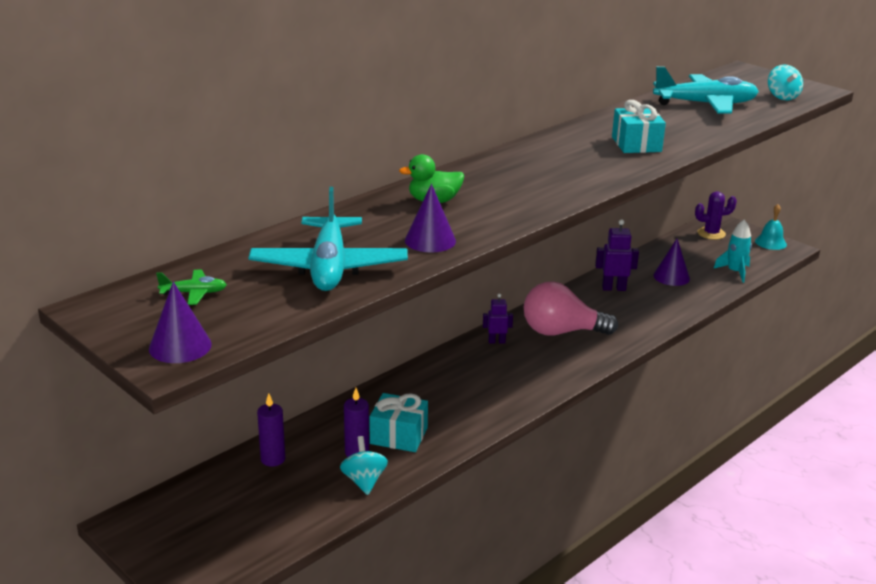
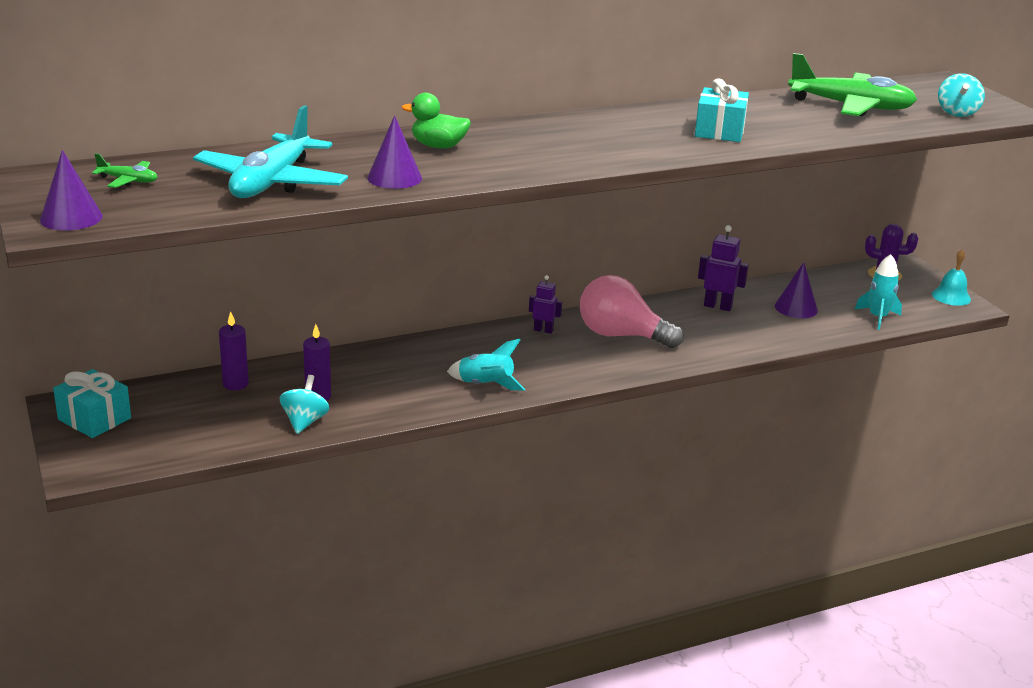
camera: 20 degrees right, 0 degrees up
turquoise gift [369,393,428,452] -> turquoise gift moved to [53,369,131,438]
turquoise plane [653,66,759,113] -> green plane [788,53,917,116]
none -> turquoise rocket [447,339,525,391]

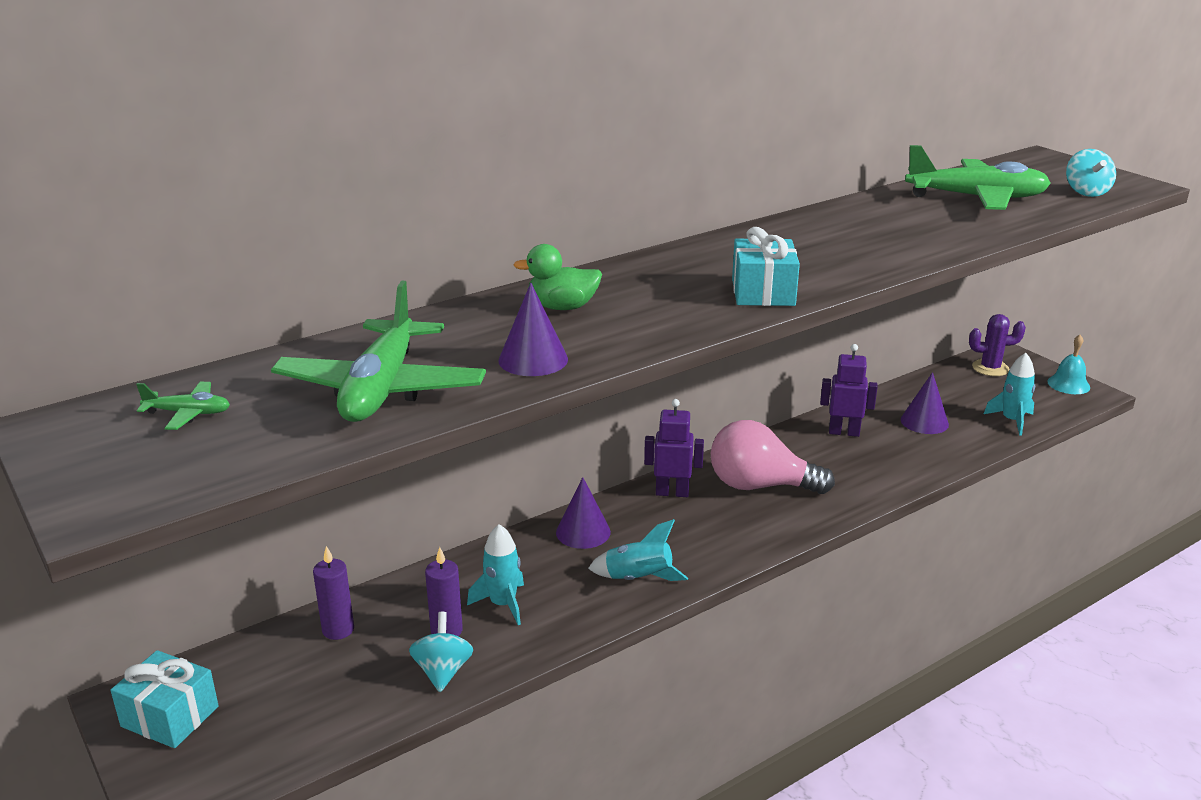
camera: 10 degrees left, 0 degrees up
purple cone [40,150,103,231] -> purple cone moved to [556,477,611,549]
turquoise plane [193,105,348,198] -> green plane [271,281,486,422]
purple robot [529,275,562,334] -> purple robot [644,399,704,497], size x1.51
turquoise gift [695,78,749,142] -> turquoise gift moved to [732,227,800,306]
none -> turquoise rocket [467,524,524,625]

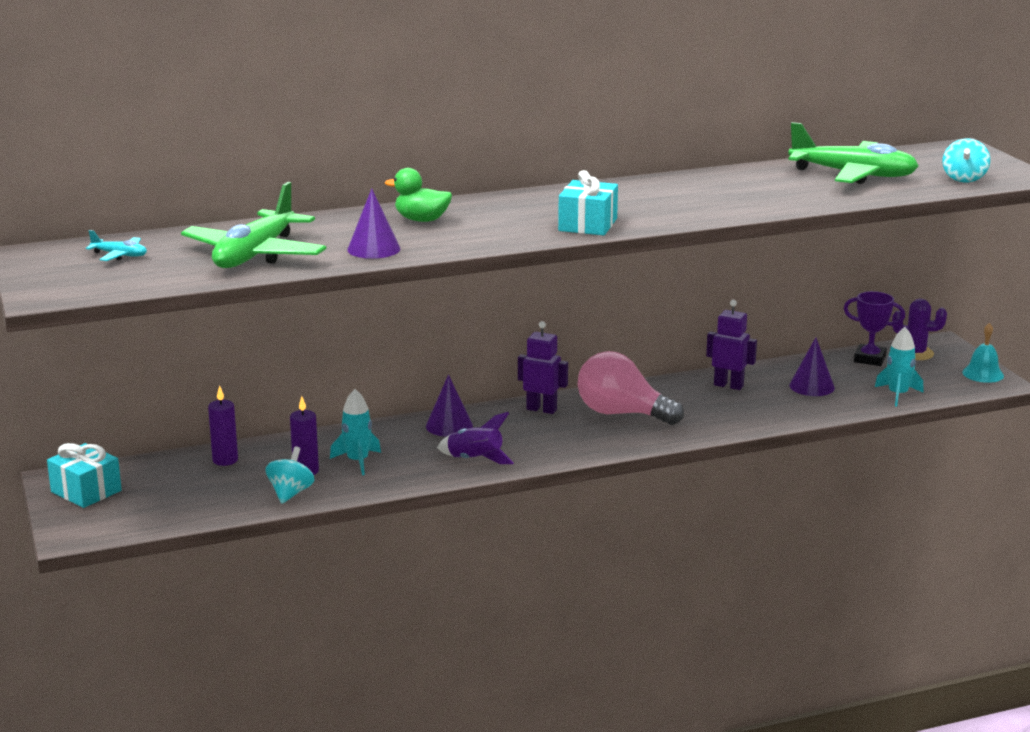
camera: 15 degrees right, 5 degrees down
green plane [136,382,230,430] -> turquoise plane [86,230,147,261]
turquoise rocket [588,519,688,581] -> purple rocket [437,412,514,464]
none -> purple trophy [844,291,905,366]

